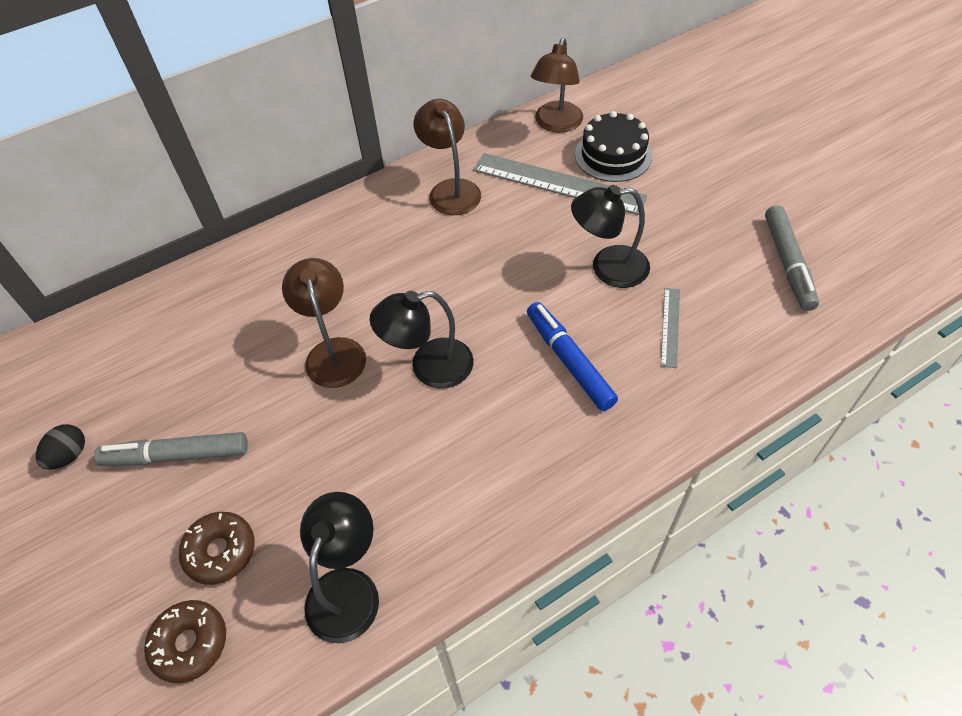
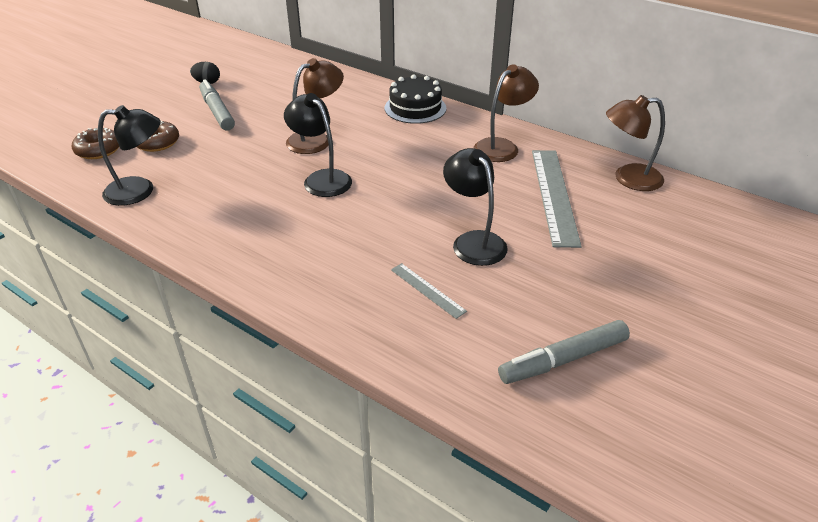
camera: 65 degrees right, 15 degrees down
blue marker [527,302,618,411] -> none
black cake [575,111,652,182] -> black cake moved to [385,74,446,124]
grey ruler [661,288,680,368] -> grey ruler turned 60 degrees clockwise [391,263,467,319]

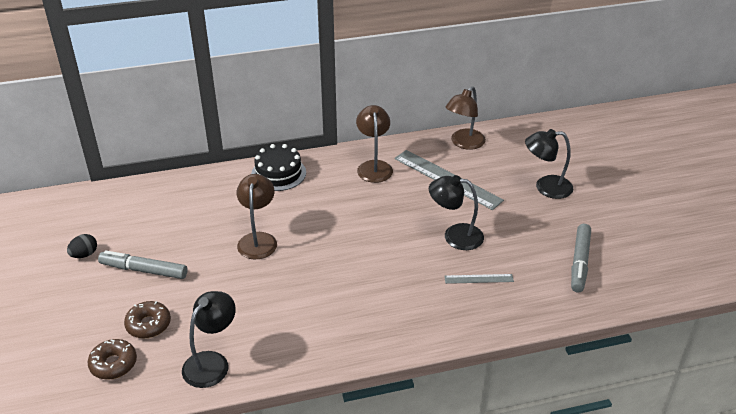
camera: 50 degrees left, 0 degrees up
black lamp [284,93,352,197] -> black lamp moved to [525,129,574,199]

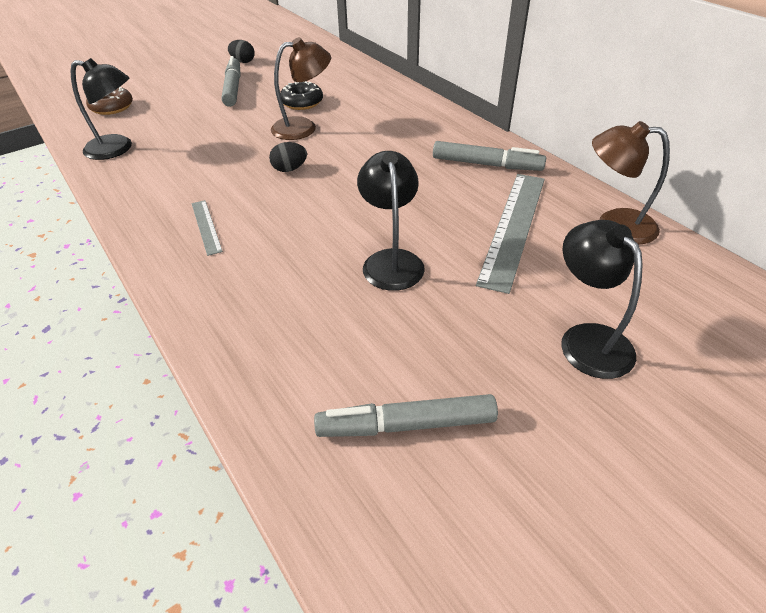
camera: 70 degrees right, 5 degrees up
brown donut [124,301,171,338] -> none
black cake [251,144,306,191] -> none
brown lamp [356,105,393,183] -> grey marker [433,141,546,171]
grey ruler [444,274,514,284] -> grey ruler moved to [192,200,223,256]
none -> black egg [269,142,307,172]
none -> black donut [280,81,323,110]

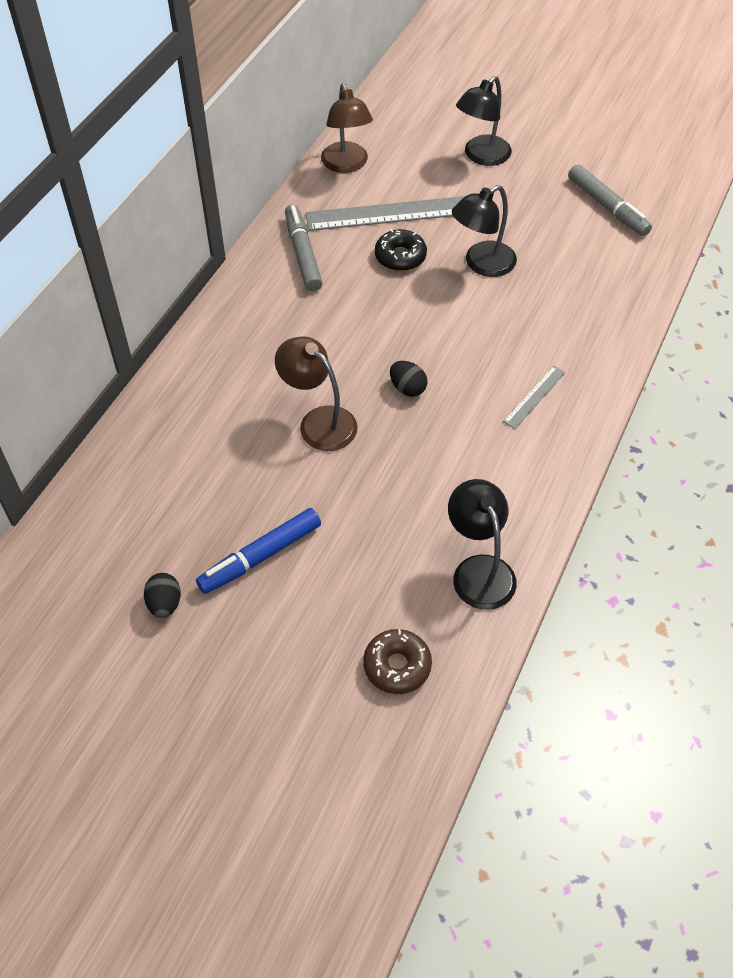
camera: 120 degrees left, 10 degrees up
grey marker [221,56,241,107] -> blue marker [196,508,321,594]
black donut [280,81,323,110] -> black donut moved to [375,229,427,271]

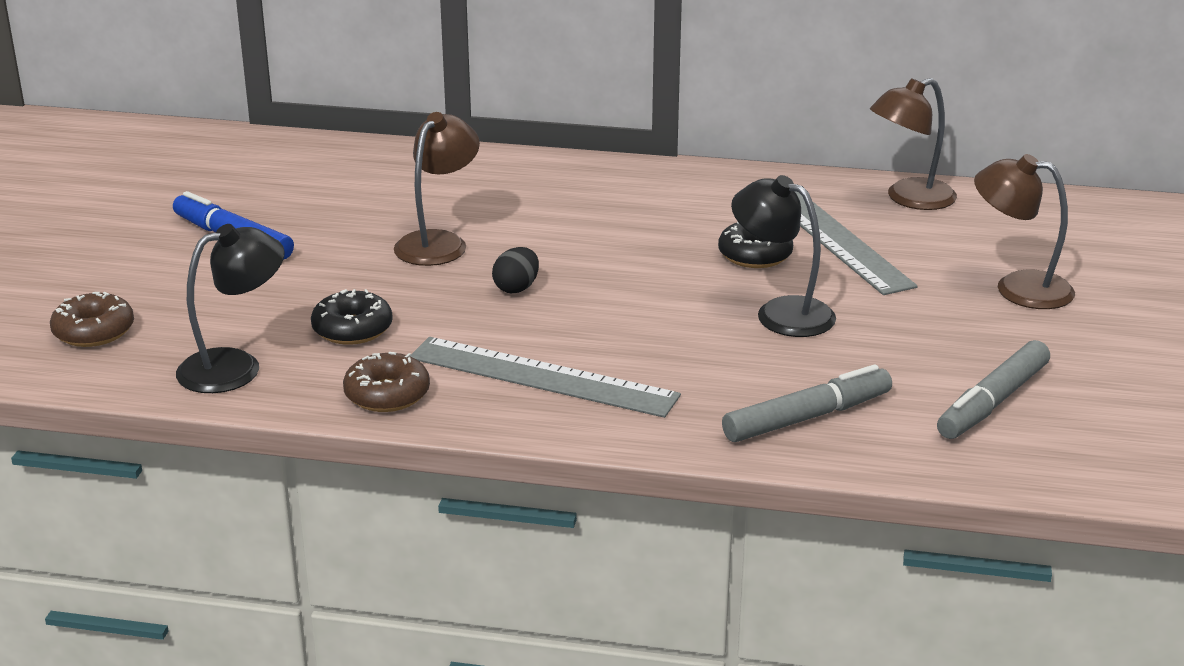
camera: 75 degrees right, 25 degrees down
black egg [144,573,181,618] -> none
grey marker [285,205,323,292] -> grey marker moved to [722,364,892,442]
black lamp [456,76,512,166] -> brown lamp [974,154,1075,309]
grey ruler [503,366,566,429] -> grey ruler [411,337,681,418], size x2.06
none -> black donut [311,289,393,345]
none -> brown donut [343,352,430,412]

